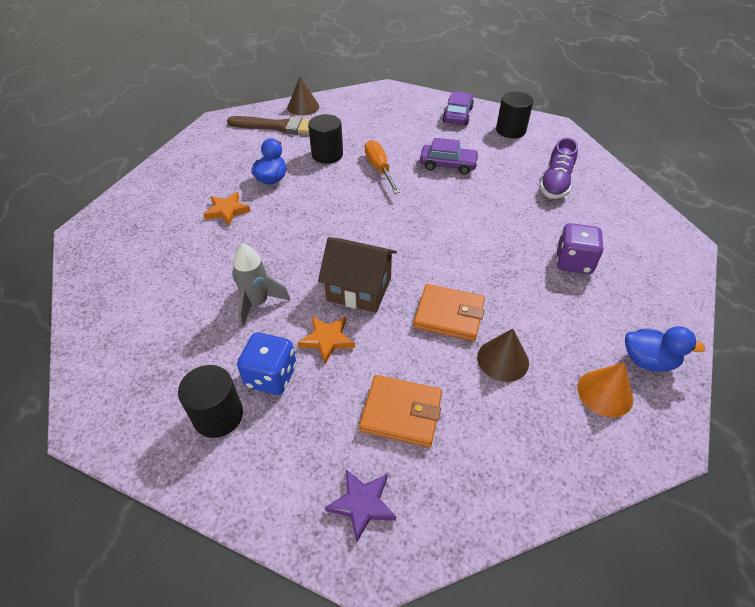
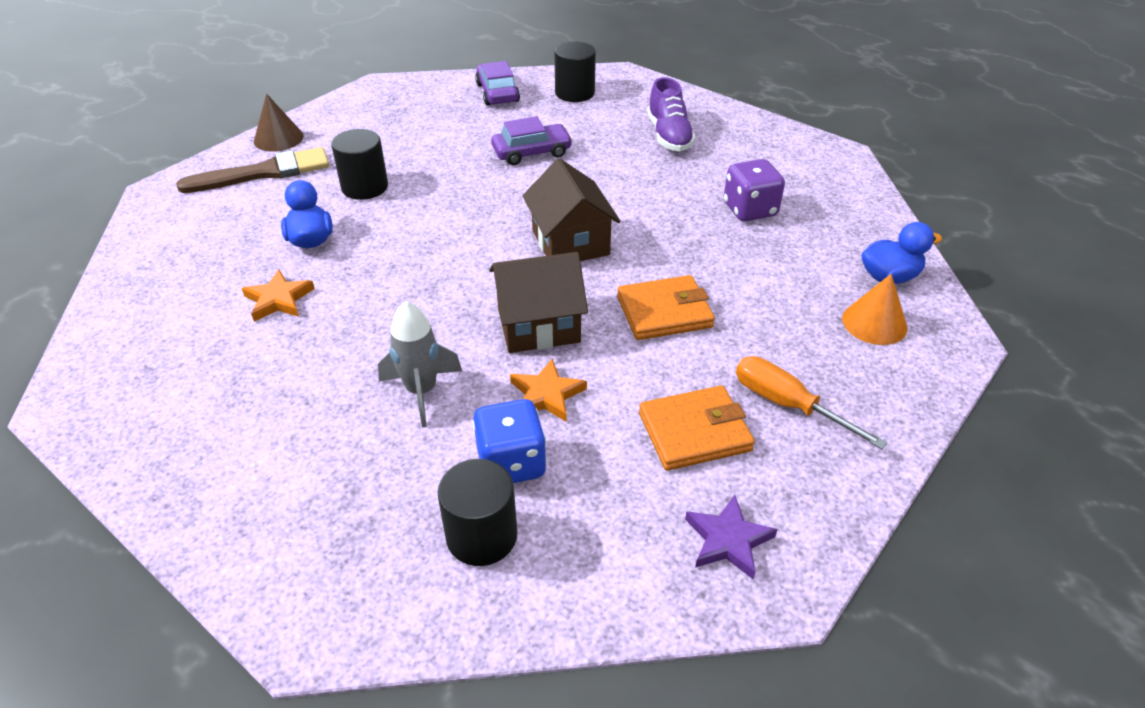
camera: 30 degrees left, 5 degrees down
orange screwdriver [365,140,400,194] -> orange screwdriver moved to [736,356,887,449]
brown cone [477,328,529,382] -> none
none -> brown house [522,158,621,261]

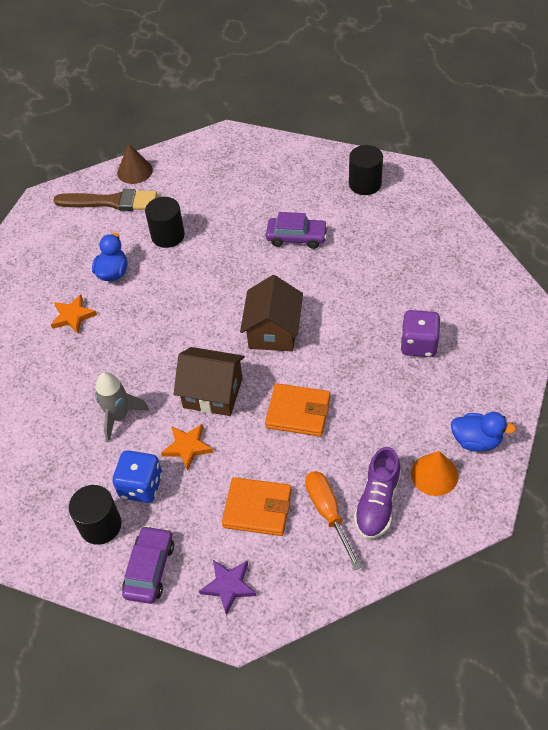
camera: 30 degrees right, 10 degrees up
purple car [475,61,520,106] -> purple car moved to [122,526,174,604]
purple shoe [647,77,696,151] -> purple shoe moved to [354,447,401,539]

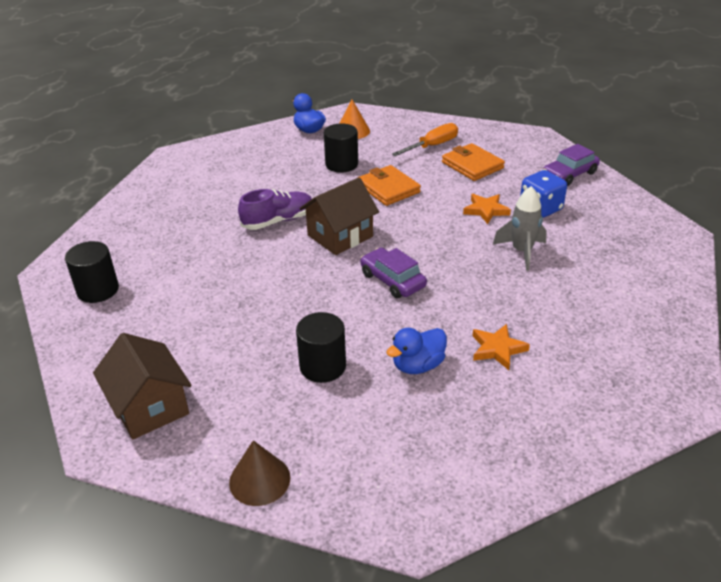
camera: 140 degrees left, 15 degrees down
brown brush [53,189,157,211] -> none
black cylinder [69,485,122,545] -> black cylinder moved to [324,123,358,173]
brown house [174,347,245,416] -> brown house moved to [93,333,192,440]
purple star [199,560,257,615] -> none
purple car [266,212,328,249] -> purple car moved to [360,248,427,298]
orange screwdriver [305,471,362,570] -> orange screwdriver turned 150 degrees counterclockwise [392,123,458,156]
purple shoe [354,447,401,539] -> purple shoe moved to [238,189,312,230]
purple dice [400,310,441,357] -> none

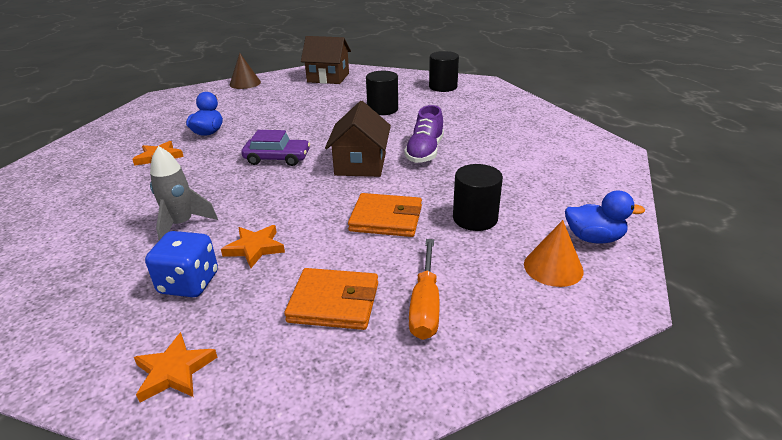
camera: 135 degrees right, 5 degrees down
black cylinder [296,312,346,383] -> black cylinder moved to [366,71,398,115]
purple car [543,144,600,186] -> orange star [134,332,217,403]

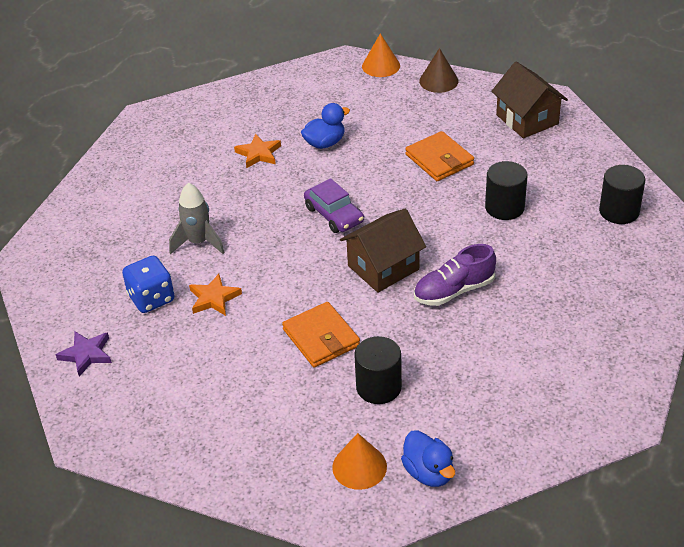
camera: 50 degrees right, 10 degrees up
orange star [134,332,217,403] -> purple star [56,331,112,377]
orange wallet [284,268,378,330] -> orange wallet moved to [405,131,474,181]
orange screwdriver [409,239,440,340] -> none
none -> orange cone [362,33,400,77]

